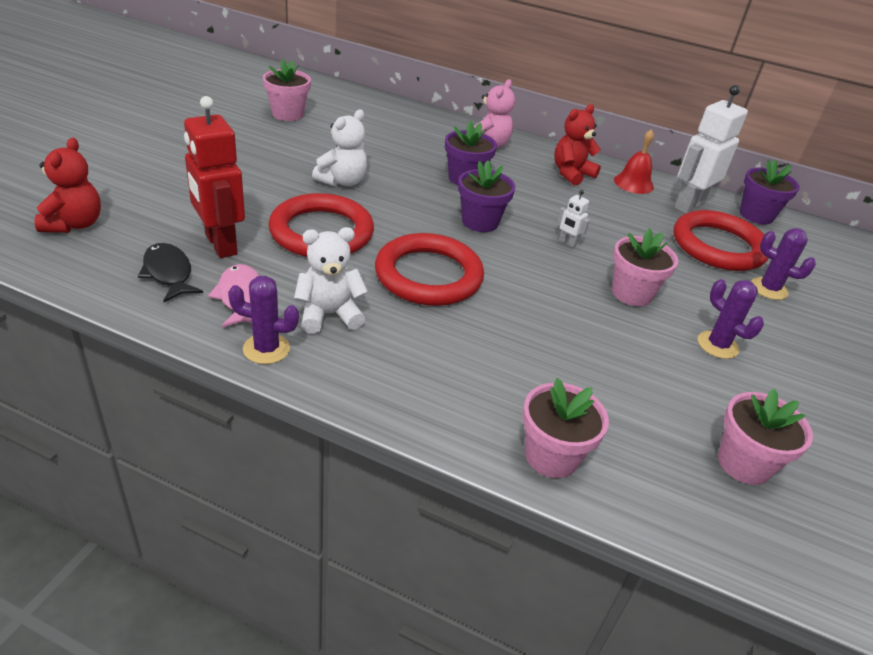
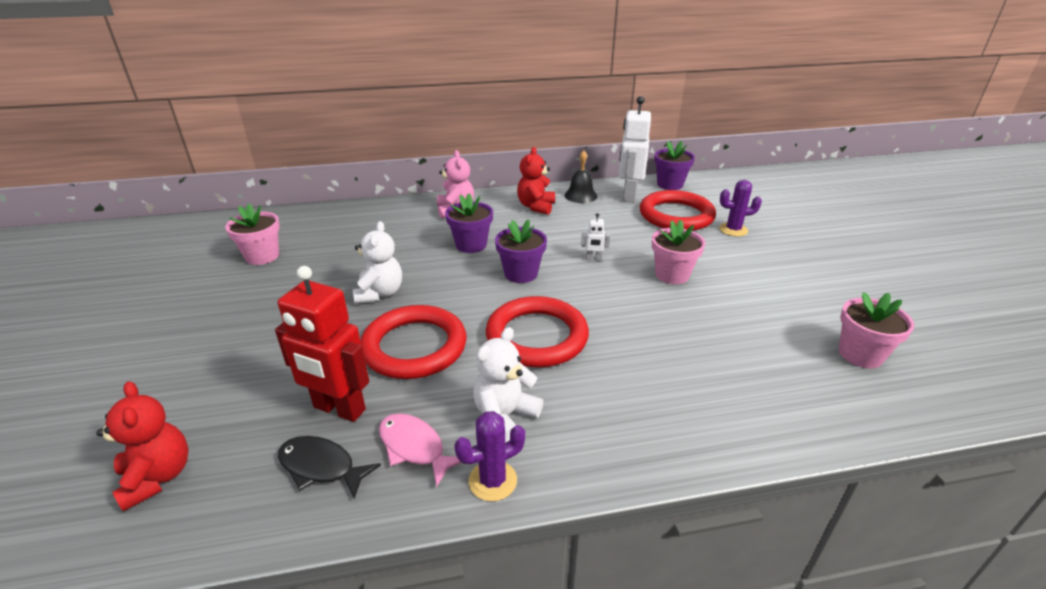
camera: 30 degrees left, 5 degrees down
pink flower pot [522,378,609,478] -> none
red bell [614,129,654,194] -> black bell [564,150,597,203]
purple cactus [698,279,764,359] -> none

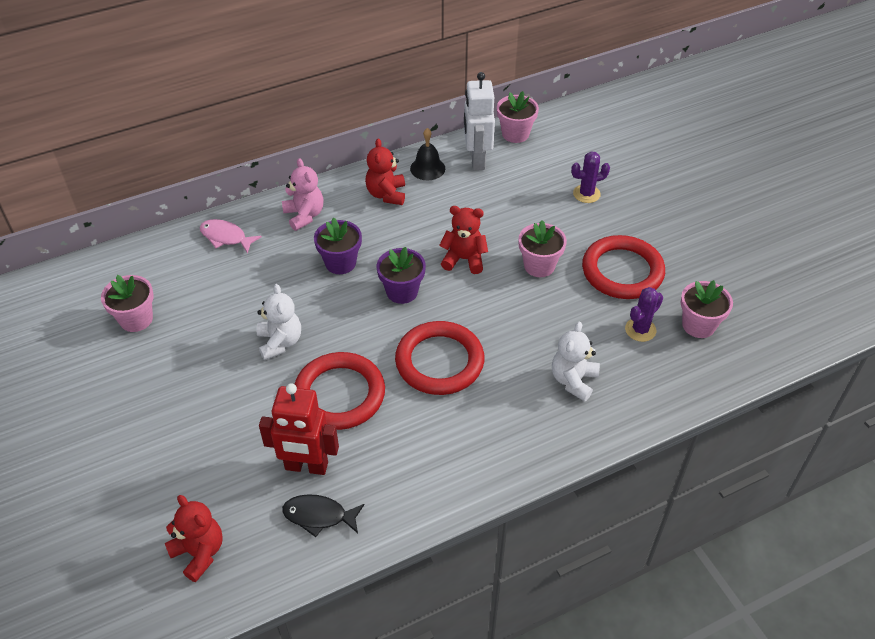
camera: 15 degrees left, 15 degrees up
pink fish [379,413,461,488] -> pink fish moved to [200,219,262,254]
purple cactus [454,411,525,501] -> purple cactus moved to [625,287,663,342]
white teddy bear [473,327,544,443] -> white teddy bear moved to [552,322,600,401]
white robot [581,213,610,261] -> red teddy bear [439,206,488,274]
red ring [640,190,716,231] -> red ring moved to [582,235,665,299]
purple flower pot [654,141,695,190] -> pink flower pot [497,91,539,143]

